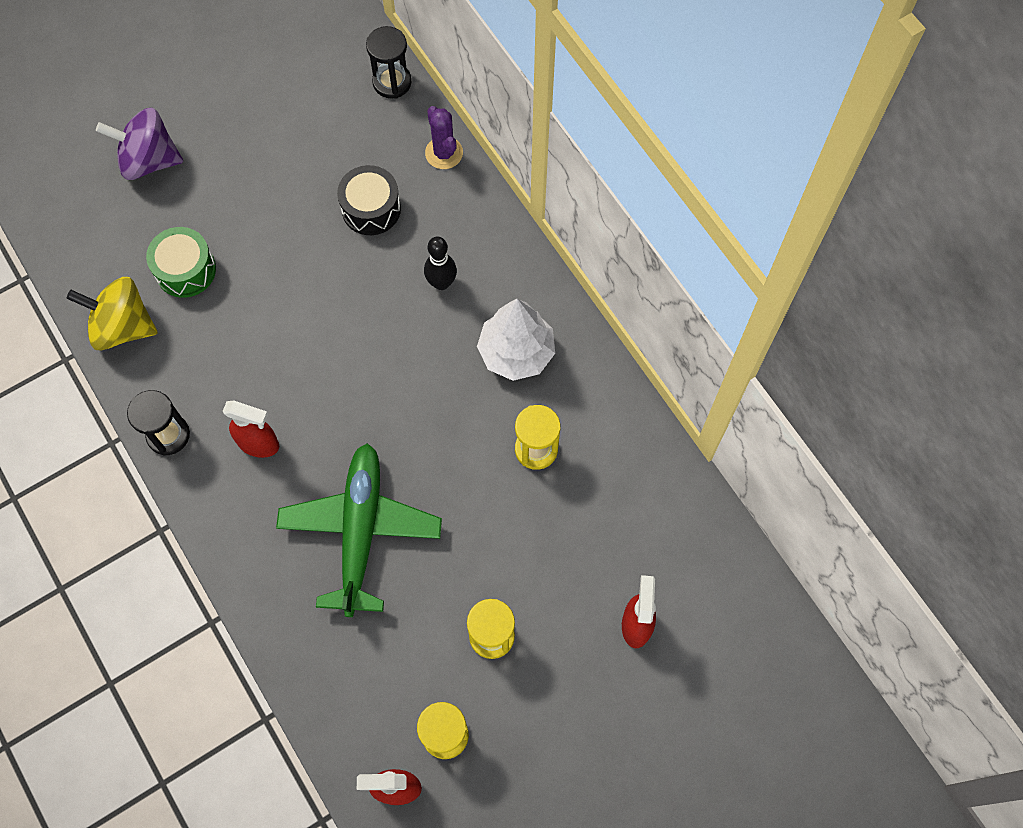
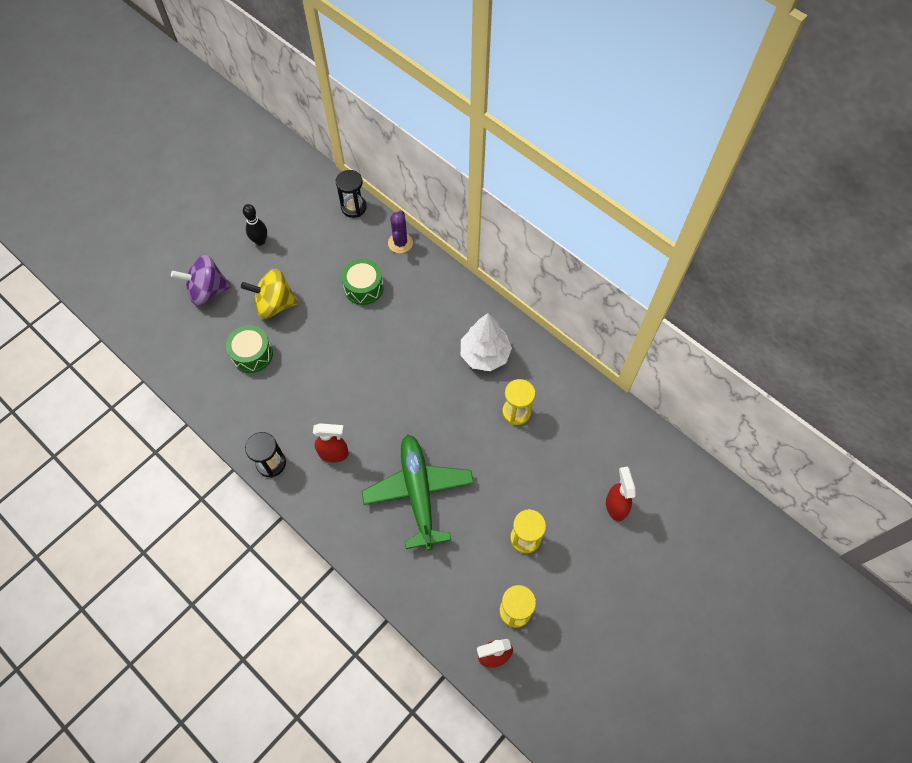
camera: 15 degrees left, 5 degrees down
yellow spinning top [67,277,158,351] -> yellow spinning top moved to [241,269,299,319]
black drum [337,165,401,235] -> green drum [341,259,384,305]
black bowling pin [424,237,457,290] -> black bowling pin moved to [243,204,267,245]
purple cactus [425,106,463,169] -> purple cactus turned 45 degrees clockwise [388,210,413,253]

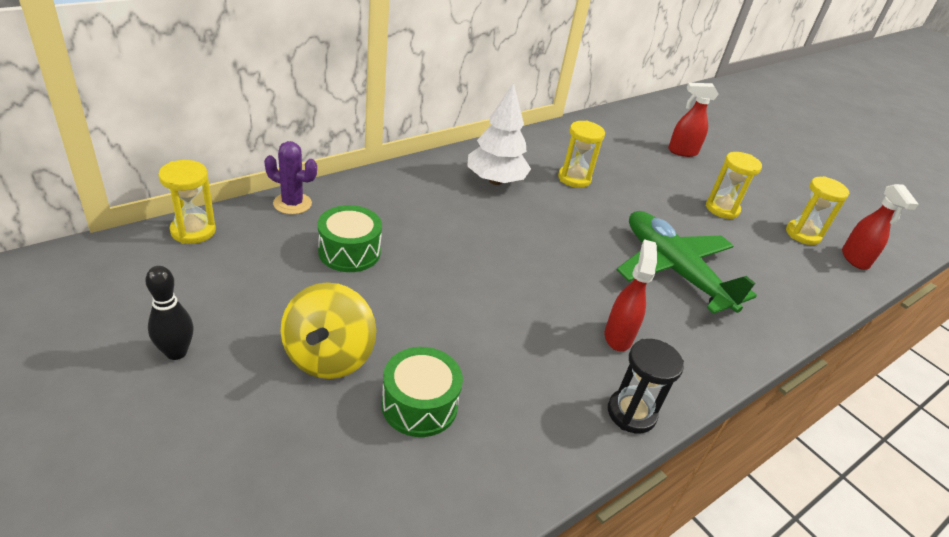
camera: 85 degrees left, 25 degrees down
purple spinning top [171,255,231,305] -> none
black hourglass [336,170,367,218] -> yellow hourglass [158,160,216,244]
green plane [361,435,474,550] -> green plane turned 60 degrees clockwise [617,211,757,314]

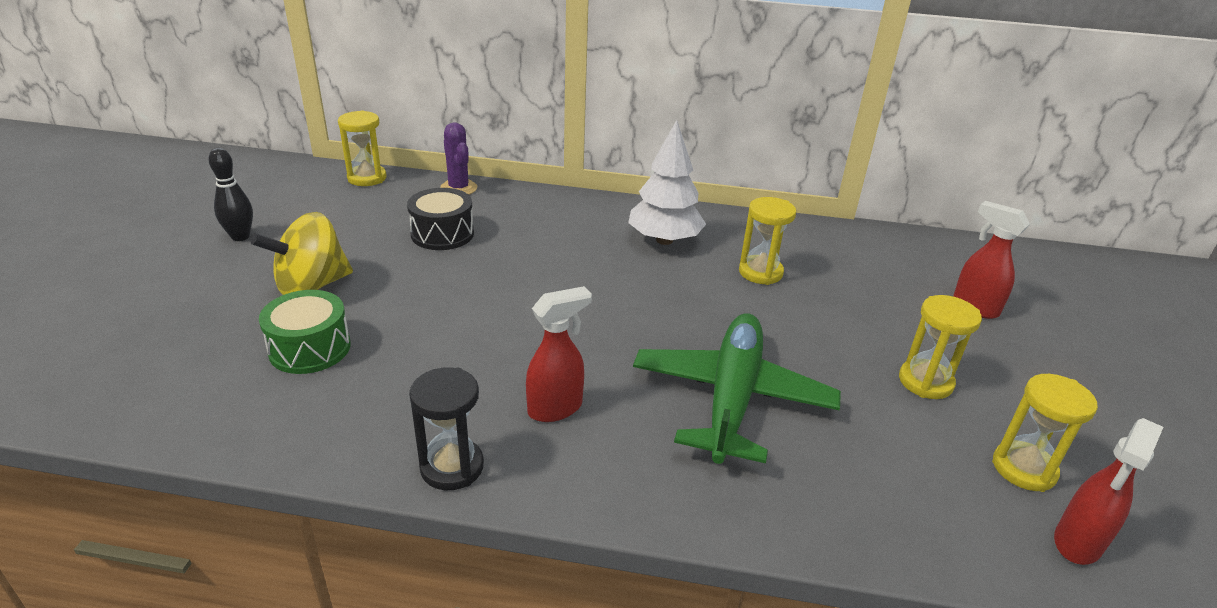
camera: 50 degrees right, 5 degrees down
green drum [318,205,382,272] -> black drum [407,188,474,250]

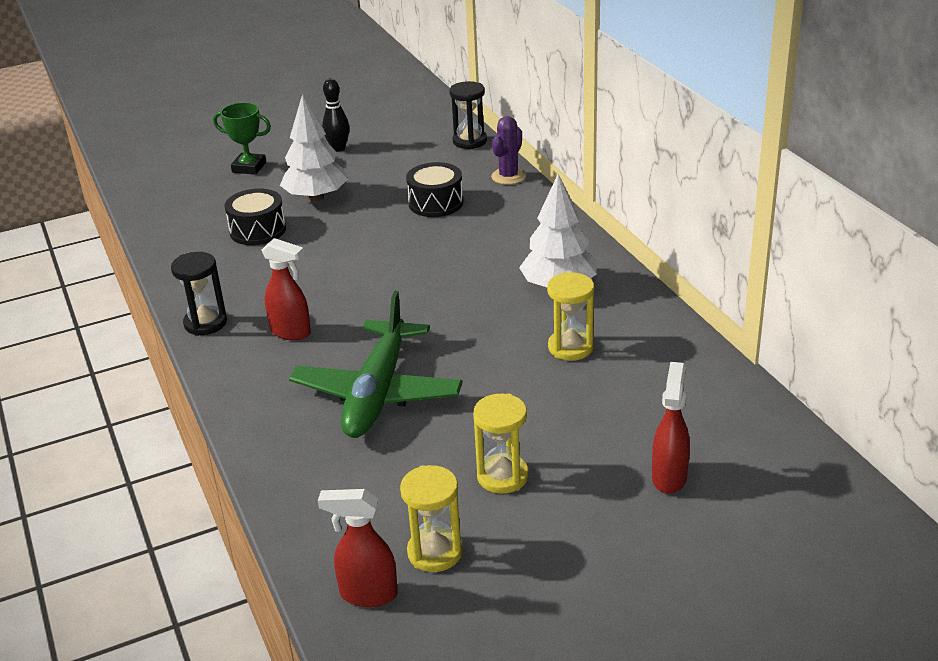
camera: 60 degrees right, 0 degrees up
yellow spinning top [251,212,353,295] -> white tree [280,94,348,201]
green drum [259,290,351,374] -> black drum [224,189,286,245]
yellow hourglass [338,110,386,186] -> black hourglass [450,81,487,149]
green plane [633,313,841,464] -> green plane turned 120 degrees clockwise [289,291,463,438]
none -> green trophy [213,102,271,175]

